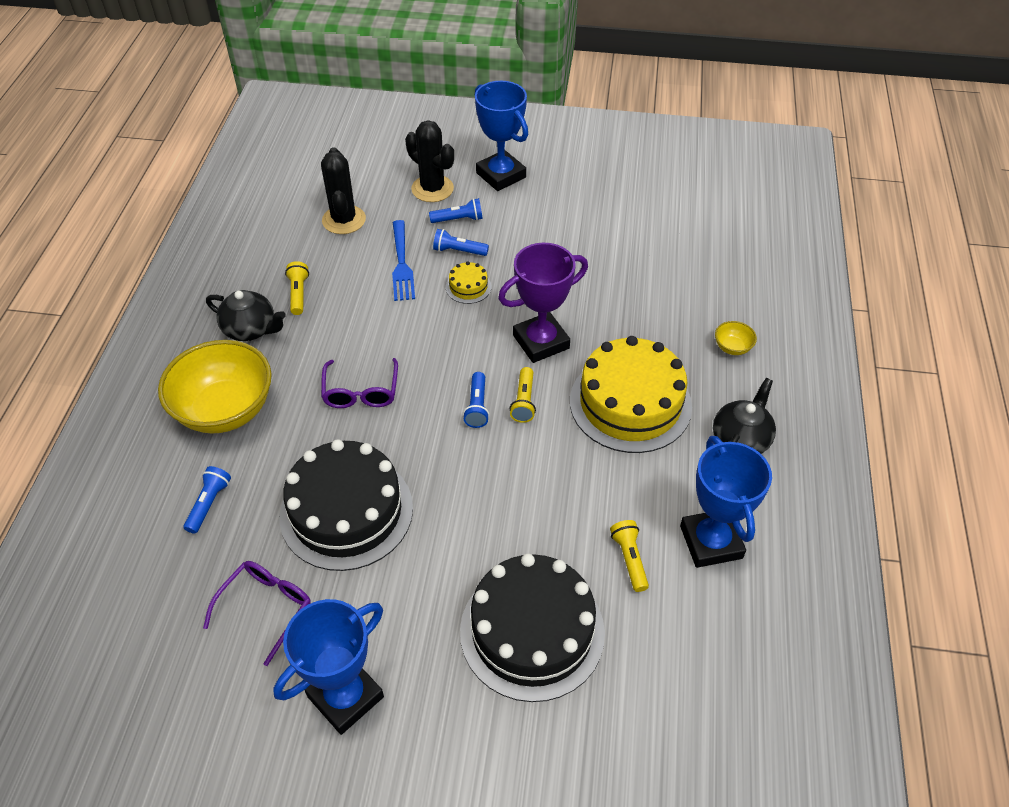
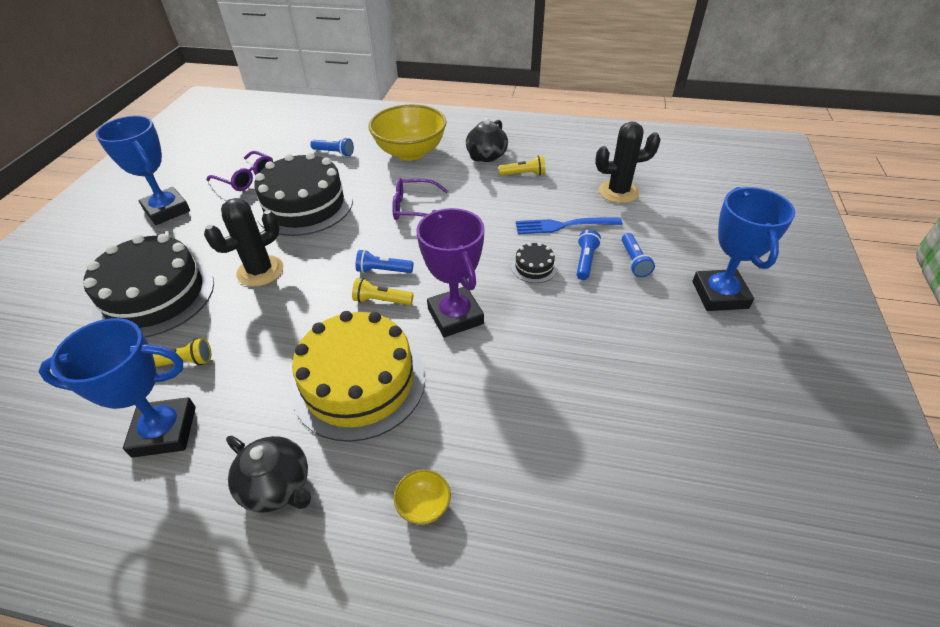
camera: 95 degrees right, 5 degrees down
black cactus [405,120,454,202] -> black cactus moved to [204,198,283,287]
yellow cake [446,261,491,304] -> black cake [512,242,557,283]
blue trophy [475,81,528,191] -> blue trophy turned 60 degrees counterclockwise [692,187,795,311]

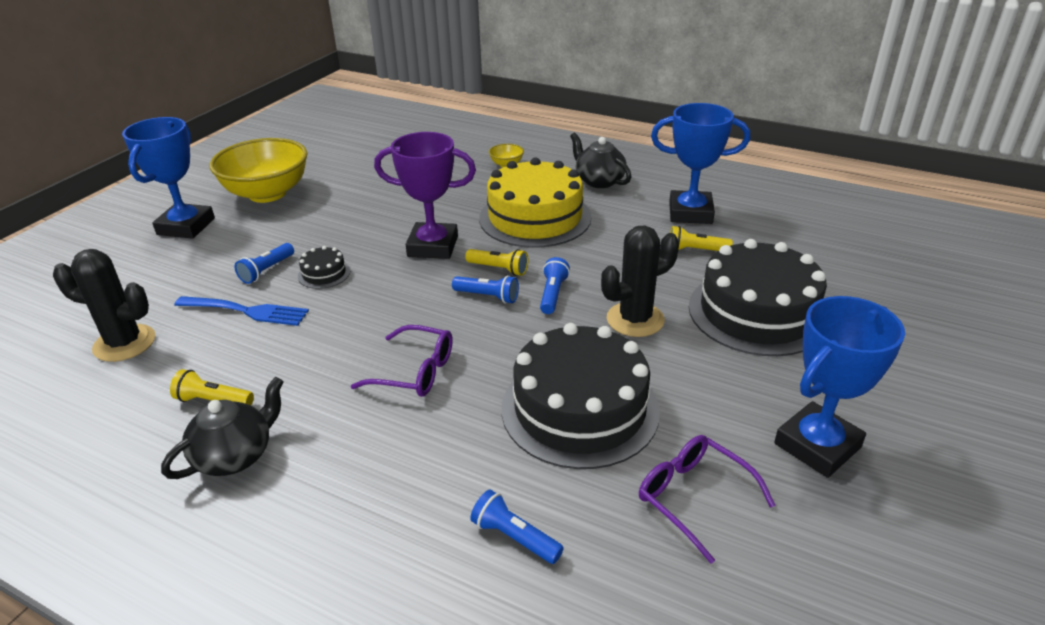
camera: 165 degrees left, 10 degrees down
blue trophy [95,116,190,225] -> blue trophy turned 75 degrees clockwise [774,296,905,478]
yellow bowl [368,104,446,161] -> yellow bowl moved to [209,138,307,203]
purple trophy [417,208,484,337] -> purple trophy turned 75 degrees counterclockwise [374,132,476,259]
blue flashlight [622,233,655,277] -> blue flashlight moved to [540,257,570,314]

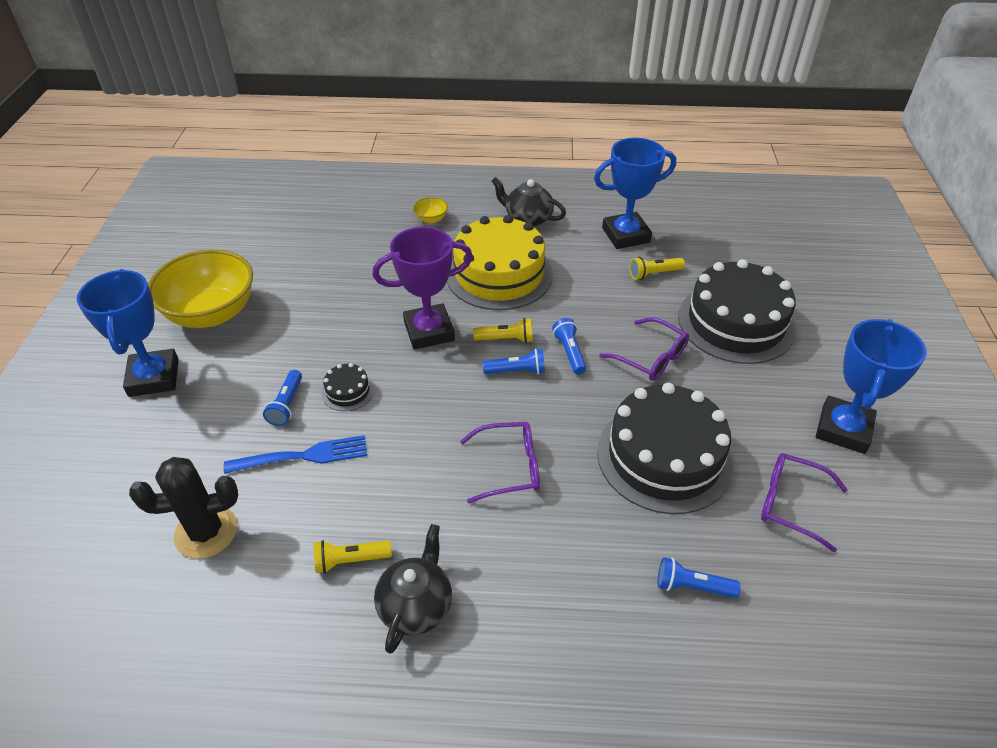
camera: 25 degrees left, 10 degrees up
black cactus [601,225,679,337] -> purple glasses [599,317,689,381]

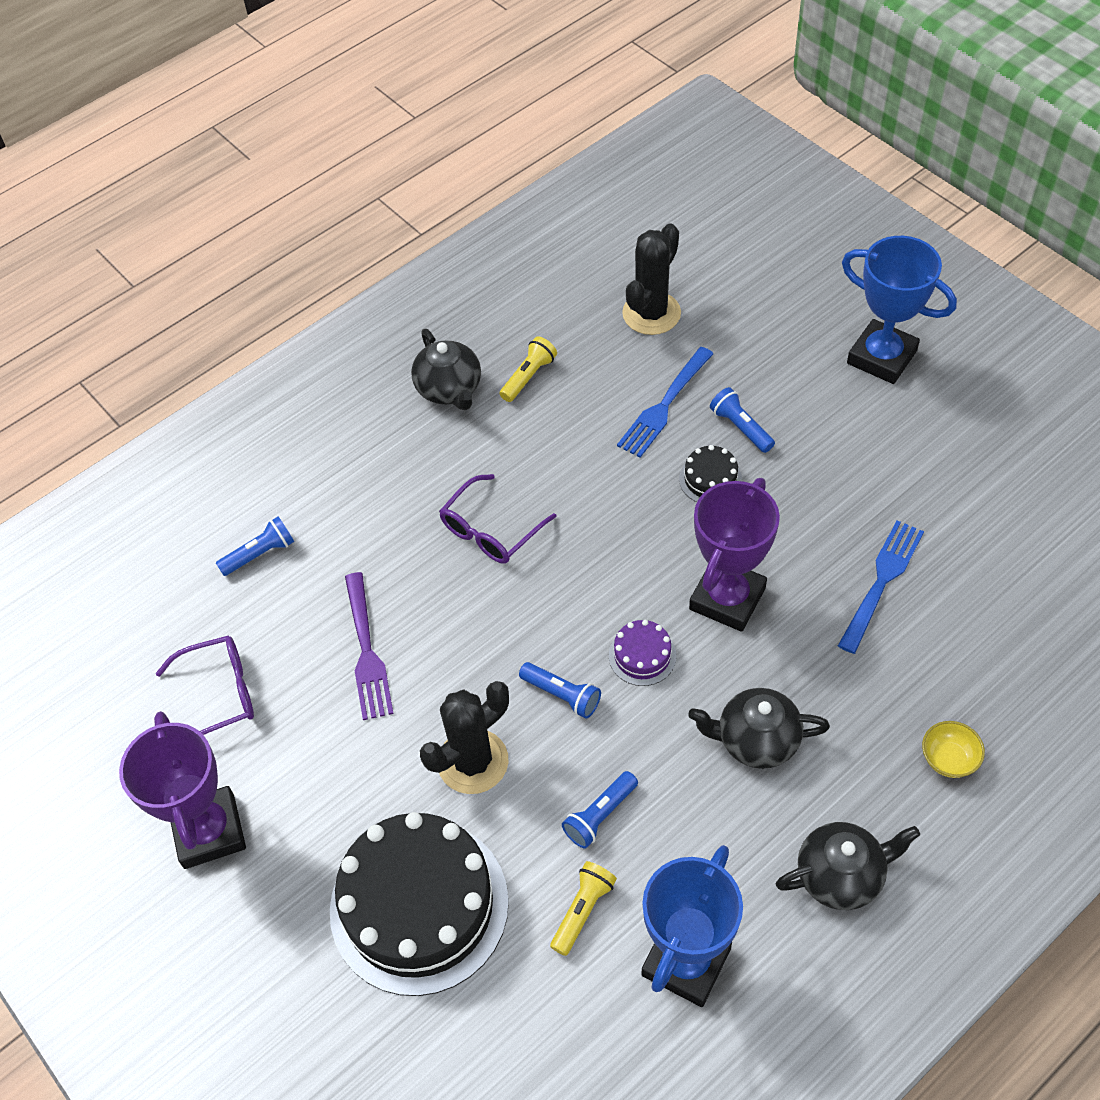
camera: 140 degrees right, 10 degrees up
yellow bowl [148,249,253,328] -> none
yellow cake [447,215,553,310] -> black teapot [688,688,830,769]
yellow flashlight [473,318,533,343] -> purple cake [609,620,677,686]
blue flashlight [483,349,545,375] -> blue flashlight moved to [562,771,638,848]
black cake [597,383,733,514] -> purple fork [345,572,394,720]
purple glasses [599,317,689,381] -> black cactus [420,681,509,794]
blue trophy [816,319,927,454] -> purple trophy [119,711,246,869]
none -> blue fork [838,520,924,654]

